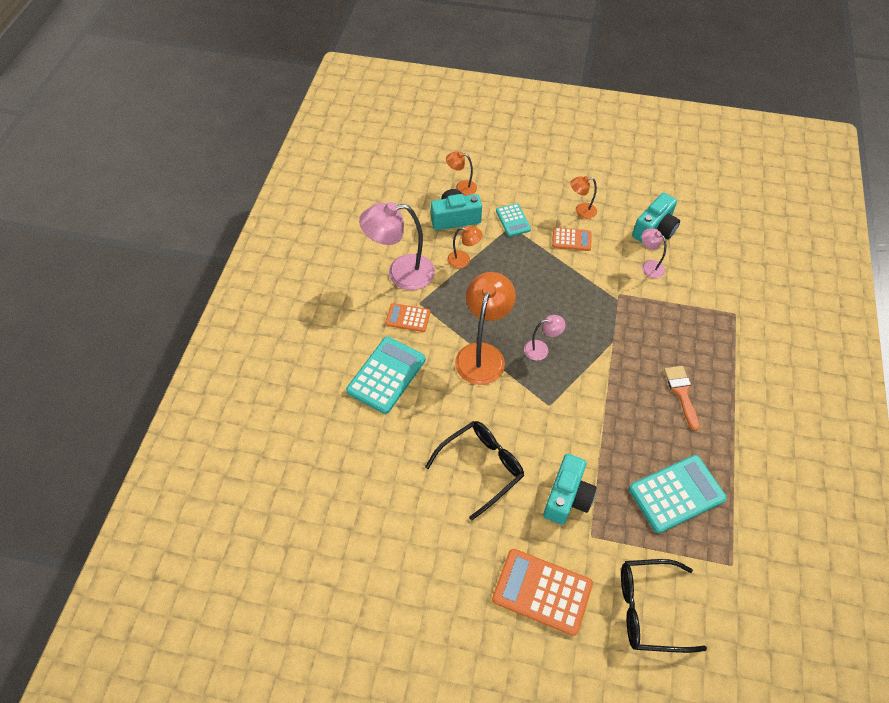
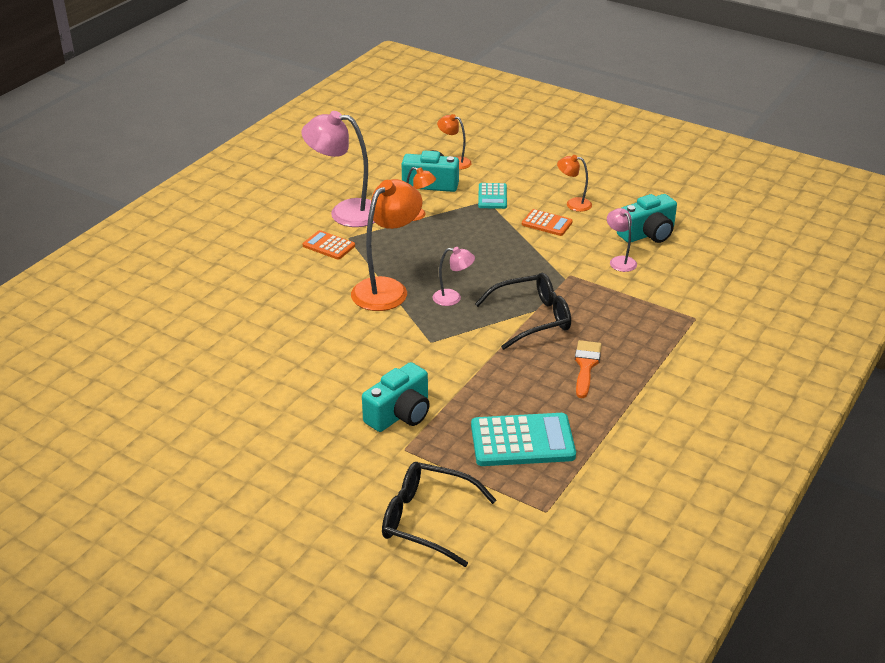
camera: 20 degrees right, 20 degrees down
turquoise calculator [346,337,426,414] -> none
black glasses [425,421,524,520] -> black glasses moved to [475,273,571,350]
orange calculator [492,549,593,636] -> none

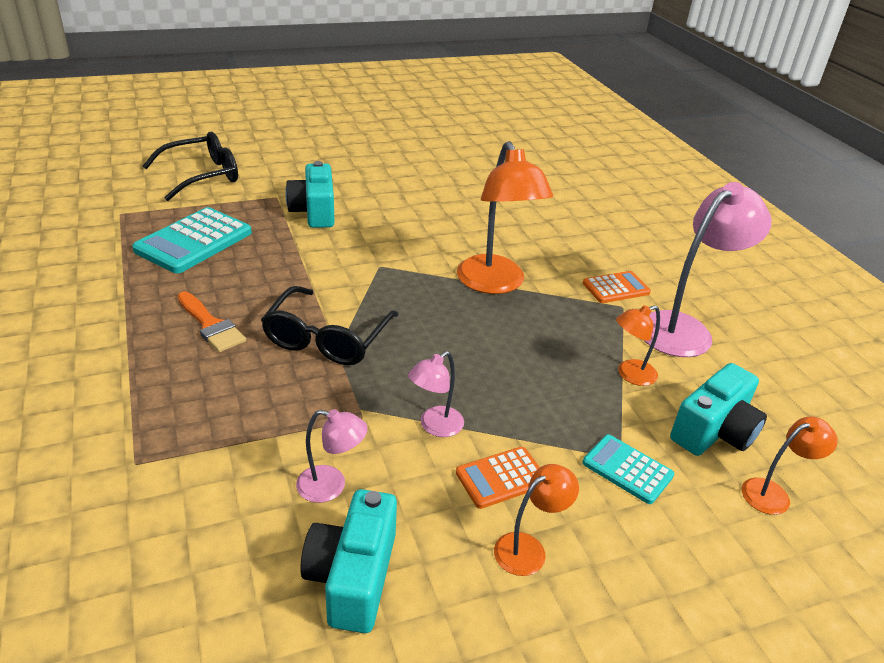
camera: 125 degrees right, 0 degrees up
pink lamp [433,247,475,306] -> pink lamp moved to [408,351,464,437]

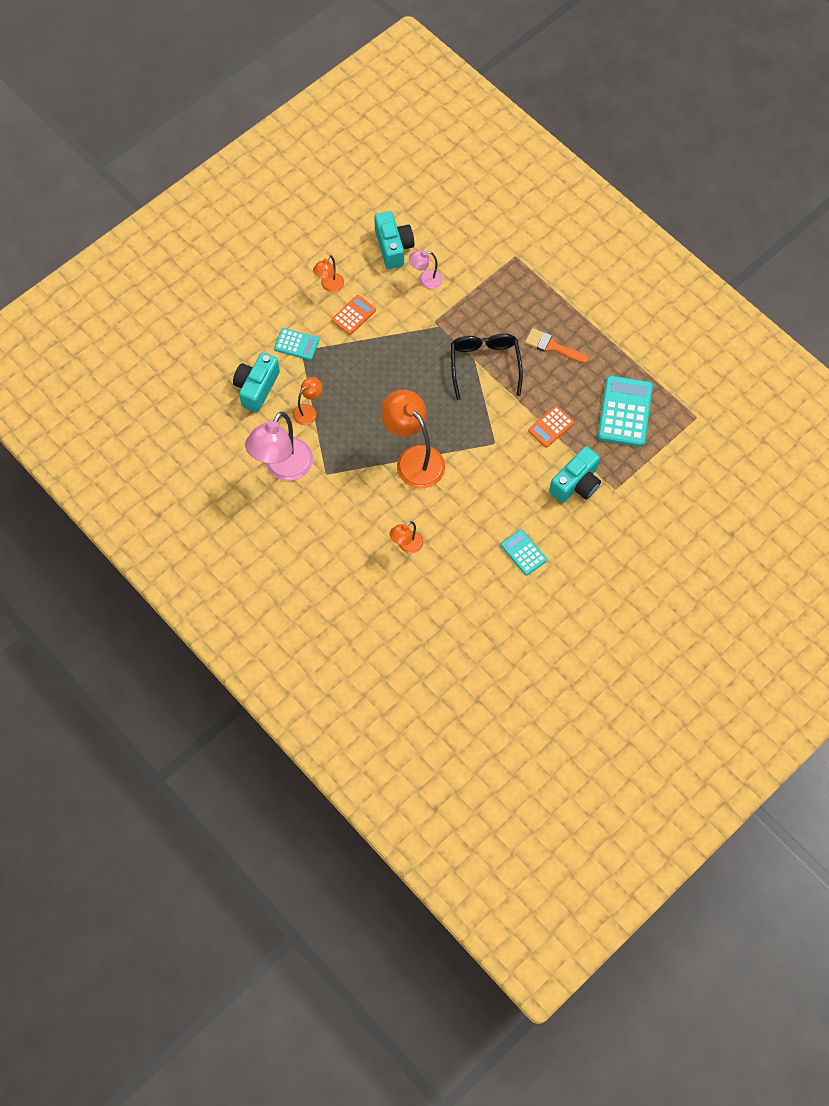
camera: 160 degrees right, 30 degrees up
black glasses [143,132,238,201] -> none
turquoise camera [285,161,335,228] -> turquoise camera turned 75 degrees clockwise [549,446,601,503]
pink lamp [408,351,464,437] -> none
orange calculator [583,271,651,303] -> orange calculator moved to [528,406,574,448]
orange lamp [742,416,838,515] -> orange lamp moved to [389,521,423,553]
none -> turquoise calculator [501,530,547,576]

